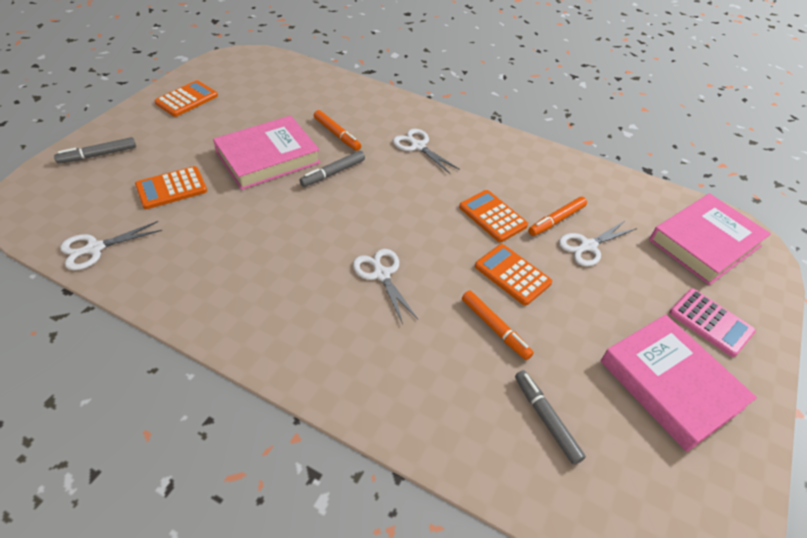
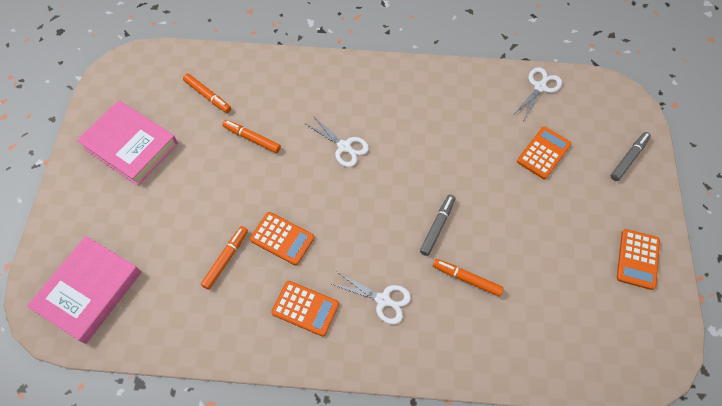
camera: 160 degrees right, 15 degrees up
pink book [213,116,320,190] -> none
orange calculator [475,244,552,306] -> orange calculator moved to [271,281,339,337]
grey marker [515,370,586,465] -> orange marker [183,74,231,113]
white scissors [559,220,637,267] -> none
pink calculator [669,288,756,357] -> none

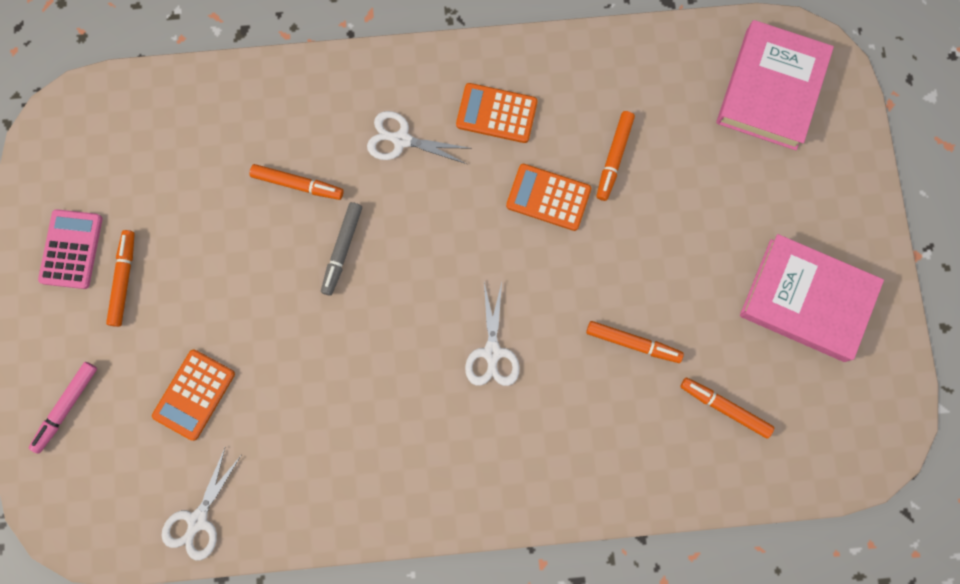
camera: 170 degrees right, 15 degrees up
white scissors [304,116,369,167] -> white scissors turned 120 degrees counterclockwise [465,282,520,386]
grey marker [611,132,651,181] -> pink marker [29,362,97,454]
orange calculator [617,229,660,290] -> pink calculator [38,209,102,289]
none -> orange marker [106,230,135,327]

